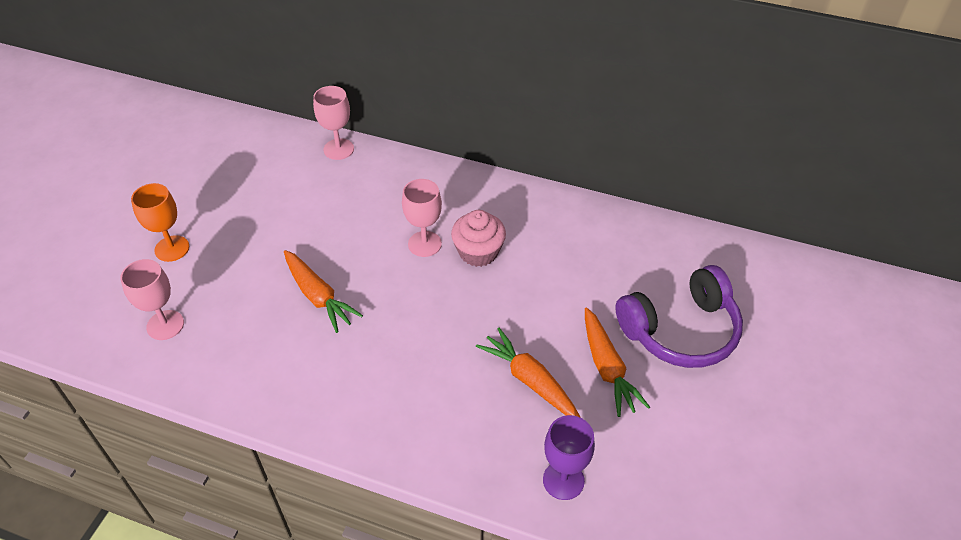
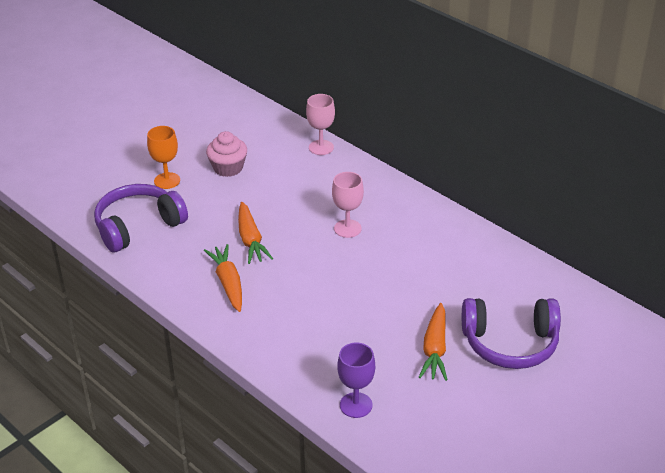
camera: 25 degrees right, 10 degrees down
pink goblet [120,259,184,340] -> purple headphones [94,184,188,252]
pink cupcake [451,210,506,267] -> pink cupcake moved to [206,131,247,177]
orange carrot [476,328,581,418] -> orange carrot moved to [204,244,242,312]

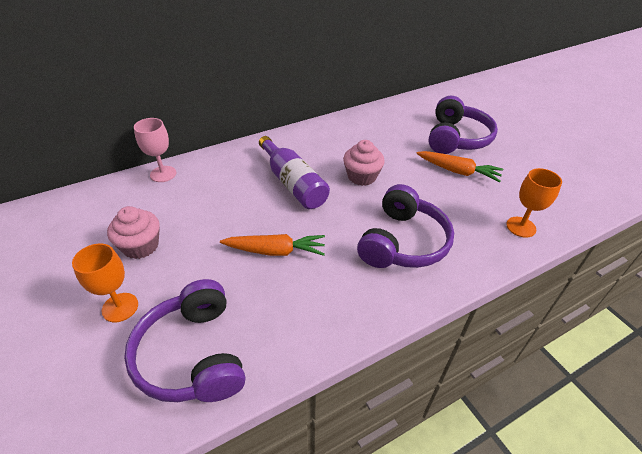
camera: 75 degrees left, 5 degrees up
orange carrot [204,244,242,312] -> none
pink goblet [332,172,364,238] -> purple bottle [259,136,330,209]
purple goblet [337,343,375,418] -> orange goblet [506,168,562,238]
none -> pink cupcake [343,140,385,186]
none -> purple headphones [357,184,454,268]

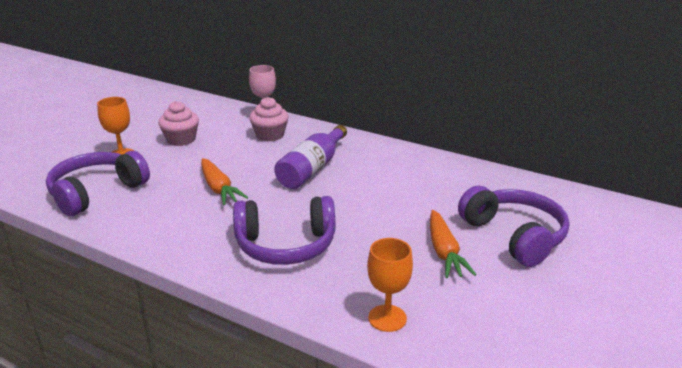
camera: 60 degrees right, 15 degrees down
pink cupcake [343,140,385,186] -> pink cupcake moved to [249,97,288,141]
purple headphones [428,96,498,154] -> purple headphones turned 105 degrees counterclockwise [458,186,569,267]

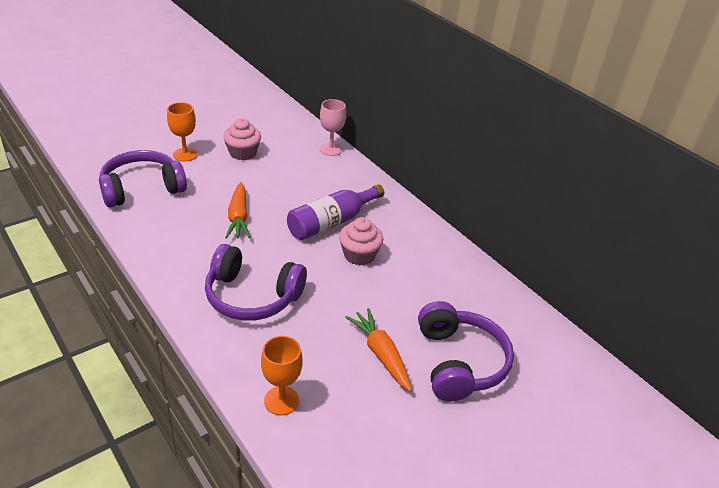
camera: 20 degrees right, 10 degrees up
pink cupcake [249,97,288,141] -> pink cupcake moved to [339,217,383,265]
orange carrot [430,210,477,278] -> orange carrot turned 135 degrees clockwise [345,308,412,392]

